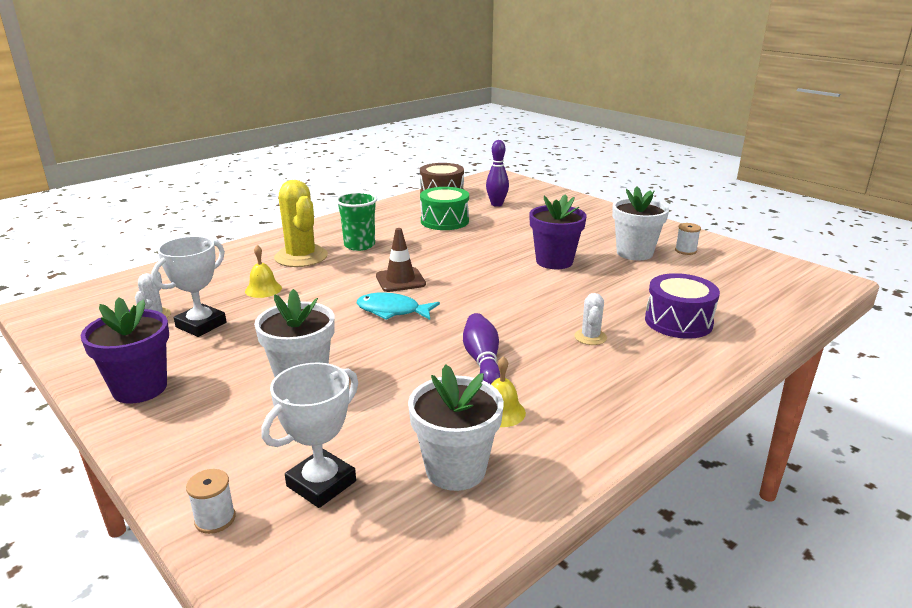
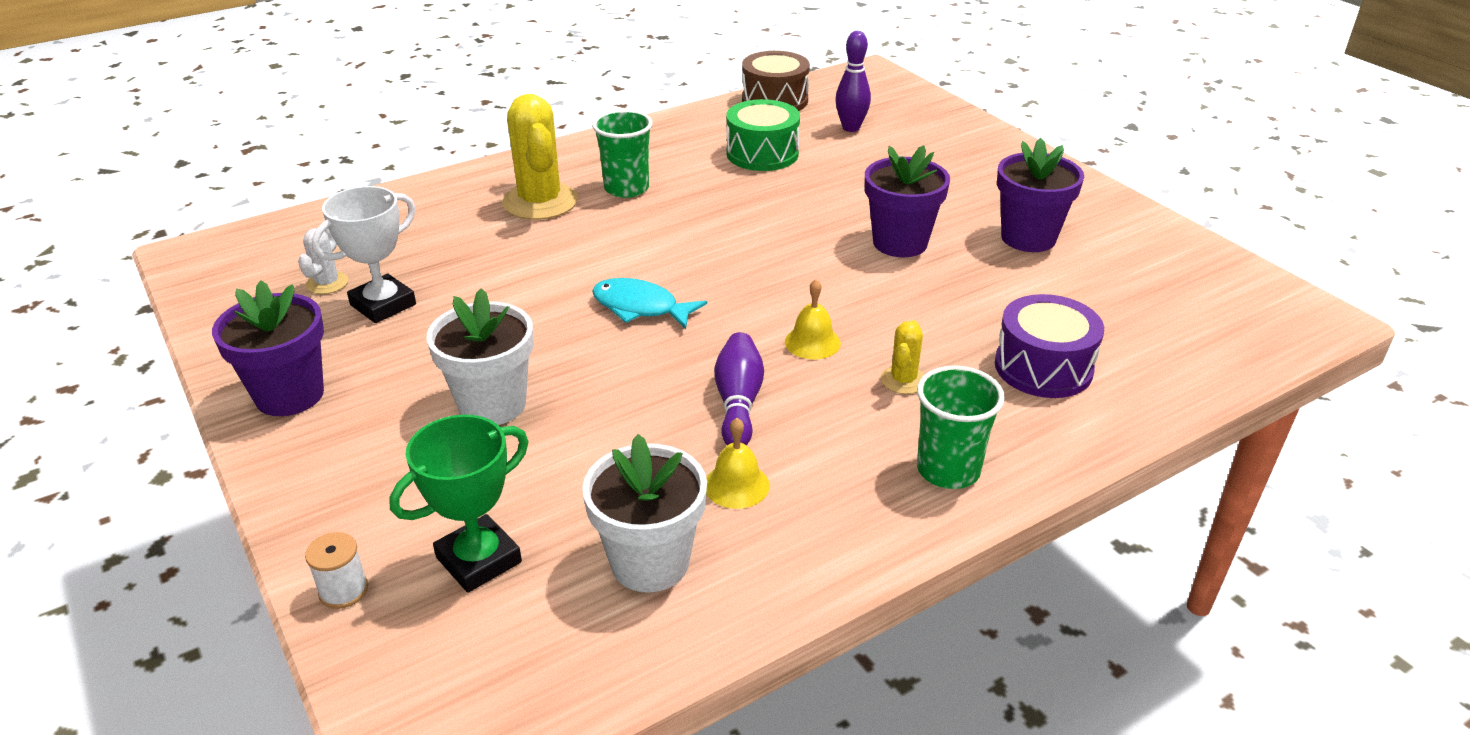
camera: 10 degrees right, 10 degrees up
yellow bell [245,245,282,298] -> yellow bell moved to [785,279,841,359]
white trophy [261,362,358,508] -> green trophy [389,415,529,593]
brown traffic cone [376,228,426,292] -> none
white cactus [574,293,607,345] -> yellow cactus [881,320,924,394]
white flower pot [612,186,669,260] -> purple flower pot [997,138,1084,252]
white spool [675,223,701,255] -> none
none -> green cup [917,365,1005,489]

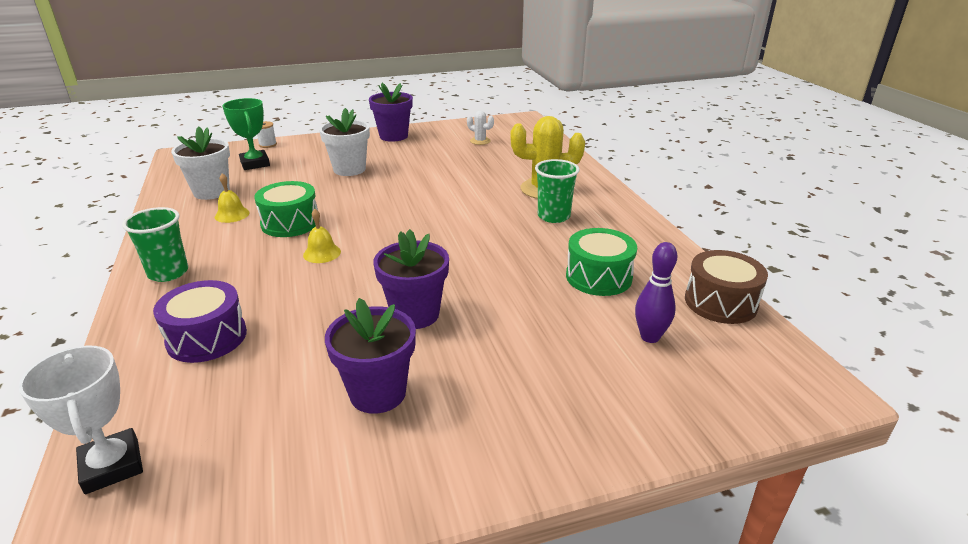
camera: 105 degrees right, 5 degrees down
white trophy [312,186,416,323] -> white trophy moved to [18,346,143,494]
turquoise fish [592,278,707,329] -> none
purple bowling pin [714,332,764,445] -> green drum [254,181,320,237]
yellow cactus [881,320,924,394] -> none

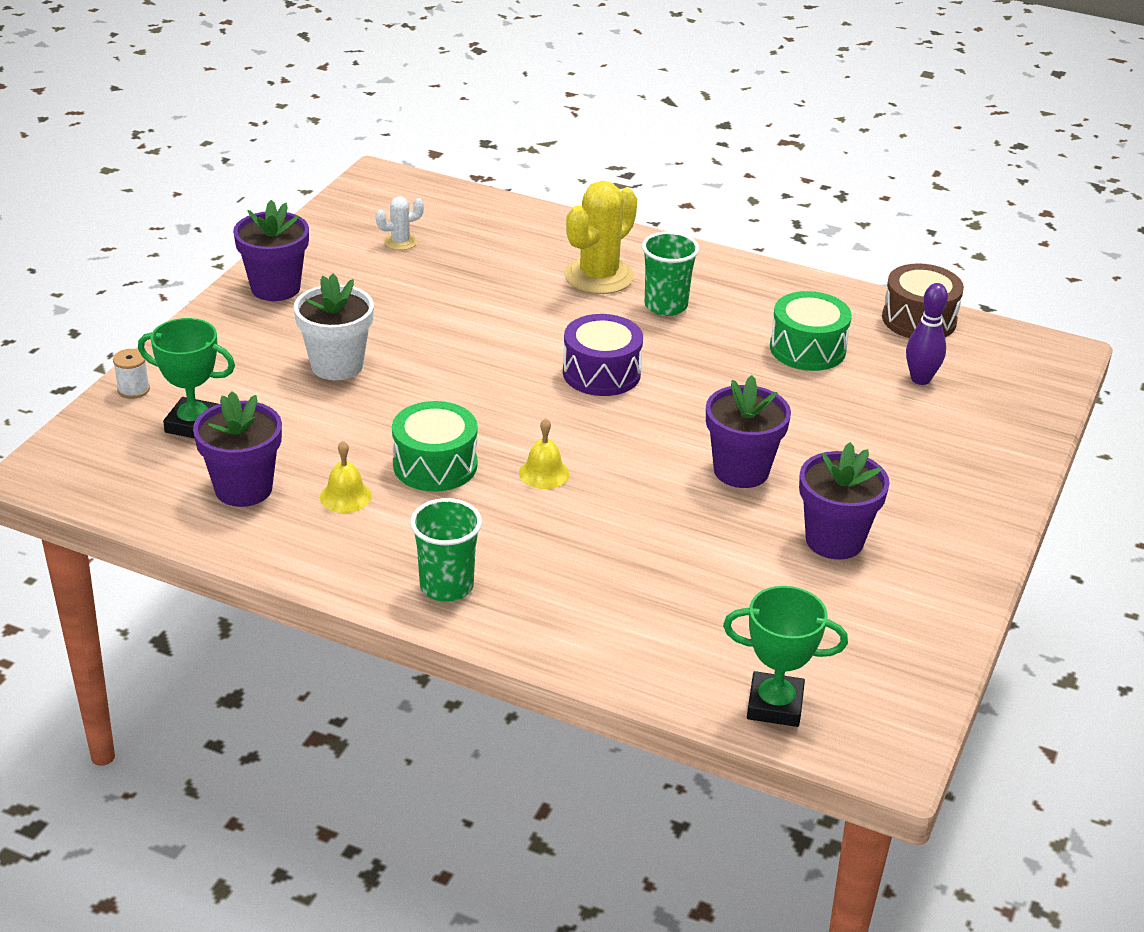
camera: 50 degrees left, 5 degrees up
white trophy [18,346,143,494] -> green trophy [723,586,848,727]
purple drum [153,280,247,363] -> purple drum moved to [563,314,643,396]
white flower pot [171,127,230,200] -> purple flower pot [193,391,282,507]

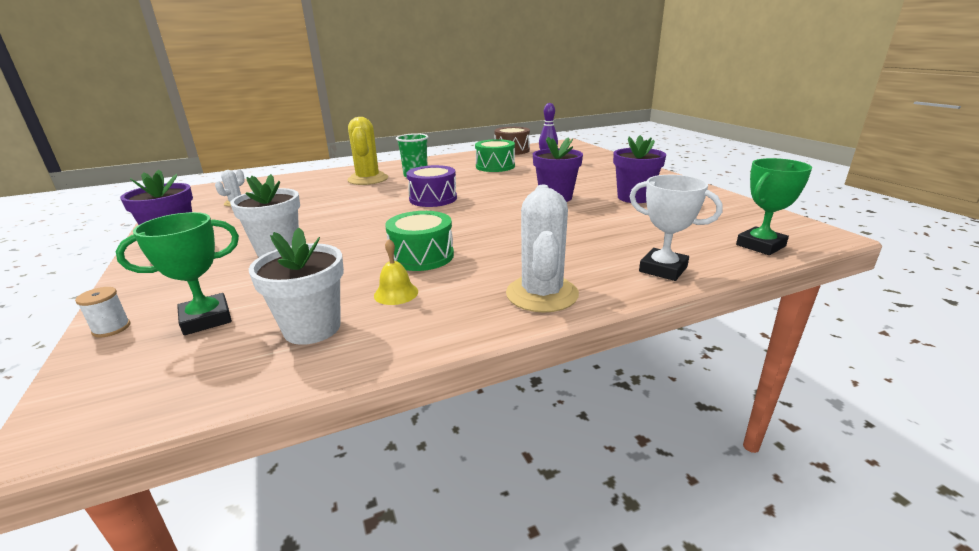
camera: 45 degrees left, 10 degrees down
purple flower pot [193,391,282,507] -> white flower pot [249,227,344,345]
green cup [410,498,482,602] -> white cactus [506,185,579,313]
yellow bell [519,418,569,489] -> none
none -> white trophy [629,175,723,281]

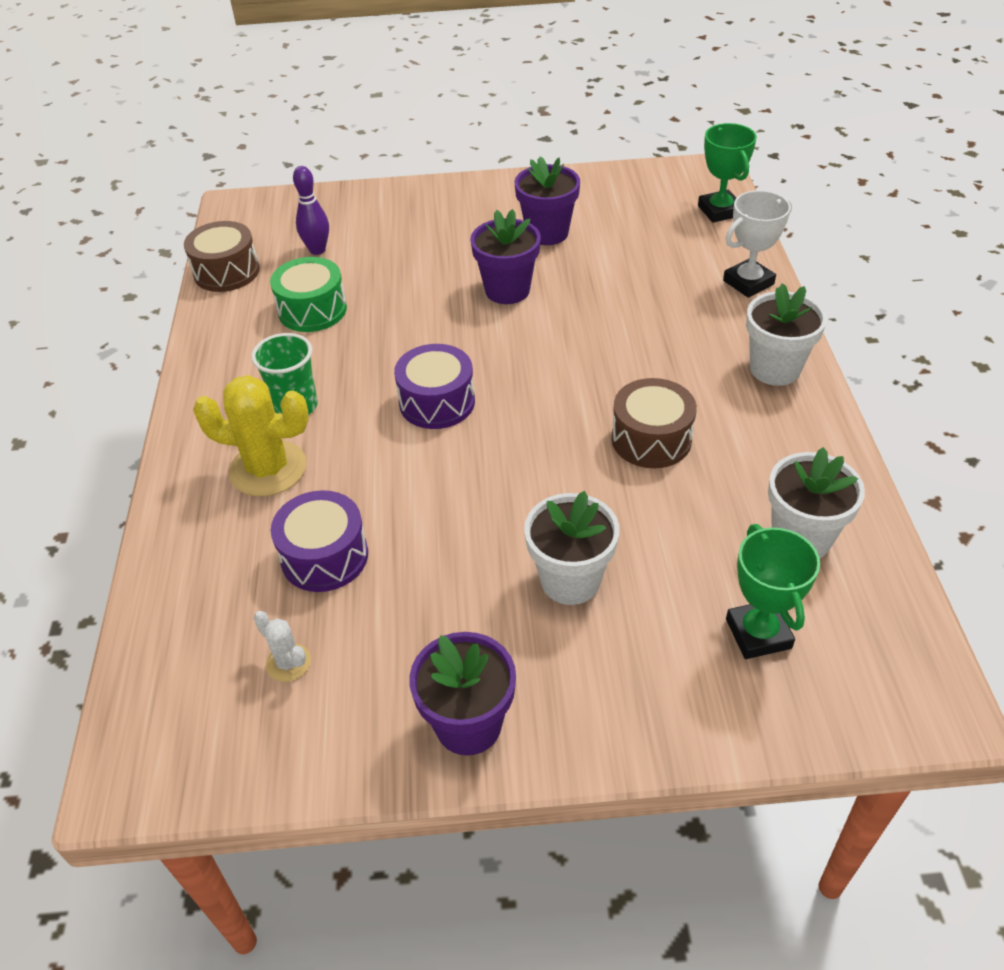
camera: 70 degrees left, 20 degrees up
white spool [75,287,130,338] -> none
yellow bell [374,239,418,305] -> none
green drum [385,211,454,271] -> brown drum [612,378,697,468]
white cactus [506,185,579,313] -> white flower pot [746,283,827,386]
none -> purple drum [271,490,368,592]

